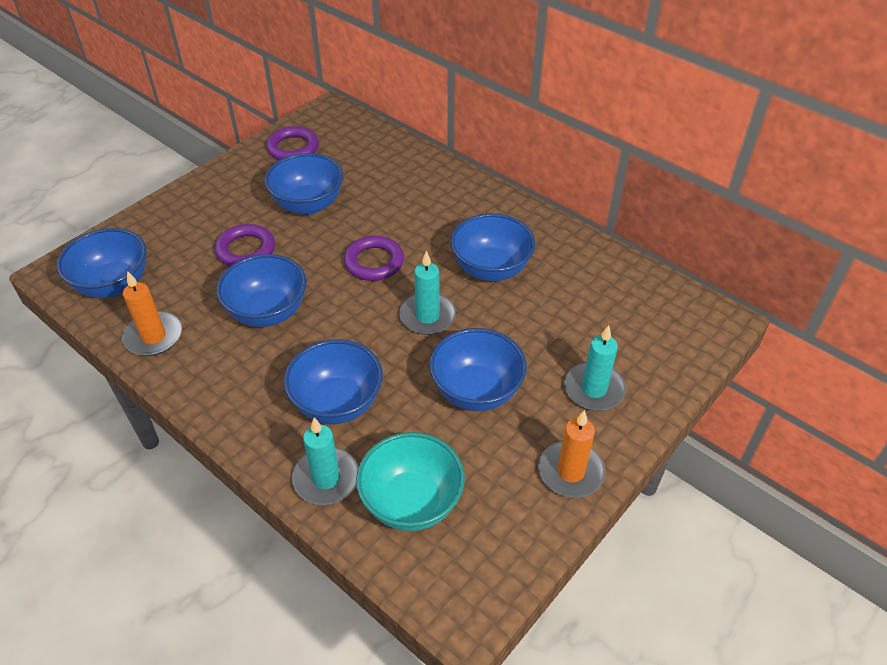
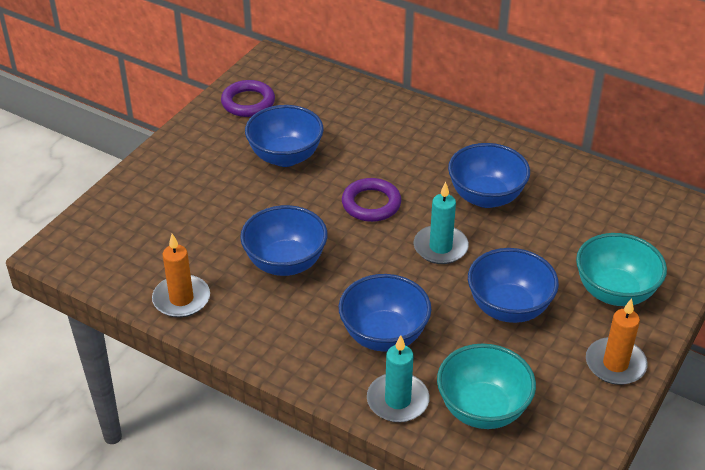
camera: 10 degrees left, 5 degrees down
blue bowl [57,228,146,298] -> none
purple ring [215,224,275,266] -> none
turquoise candle [564,325,626,411] -> turquoise bowl [576,233,667,306]

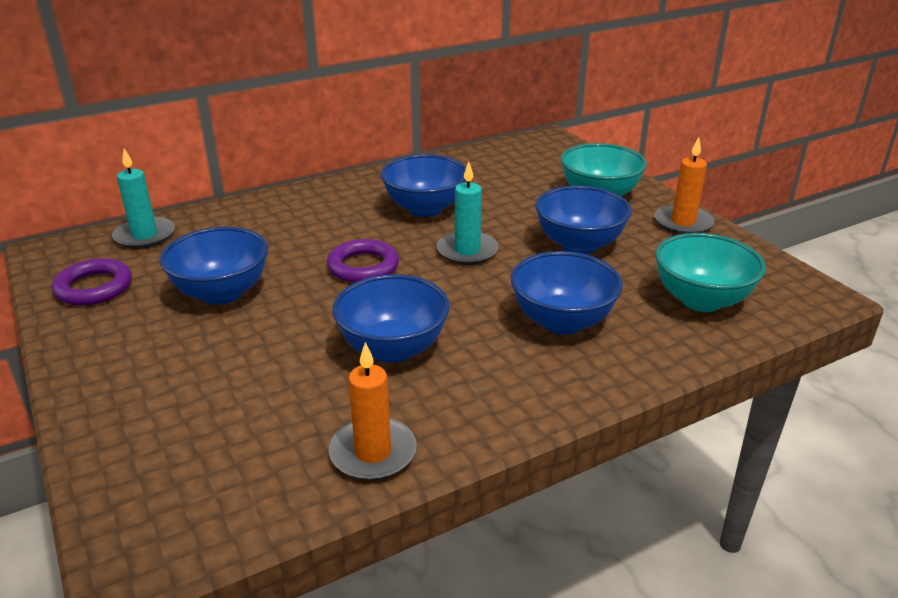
camera: 60 degrees left, 10 degrees down
turquoise candle [367,335,430,422] -> turquoise candle moved to [112,148,175,249]

